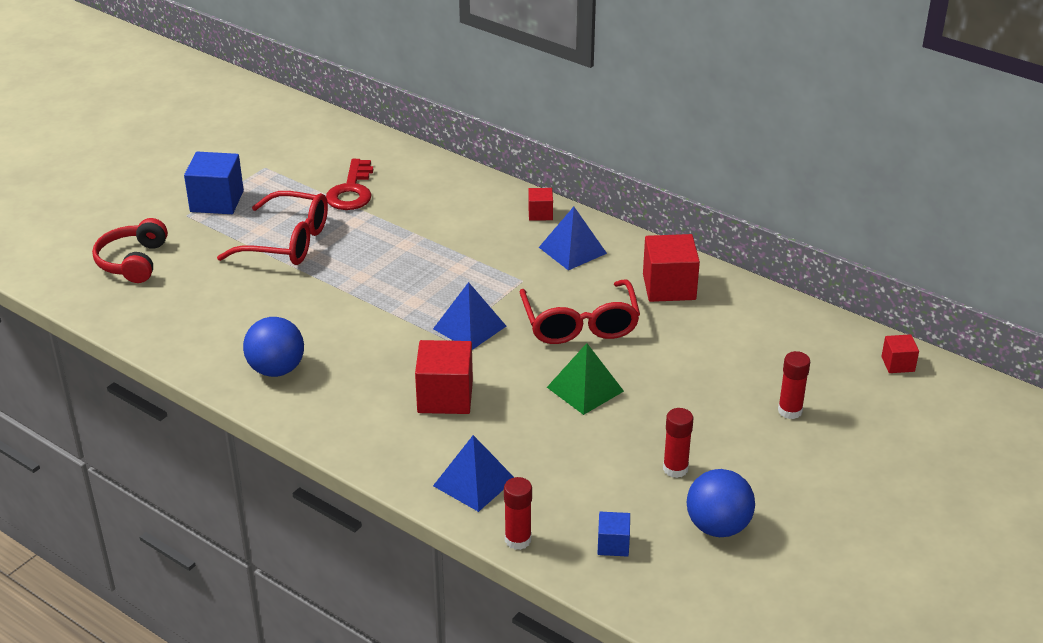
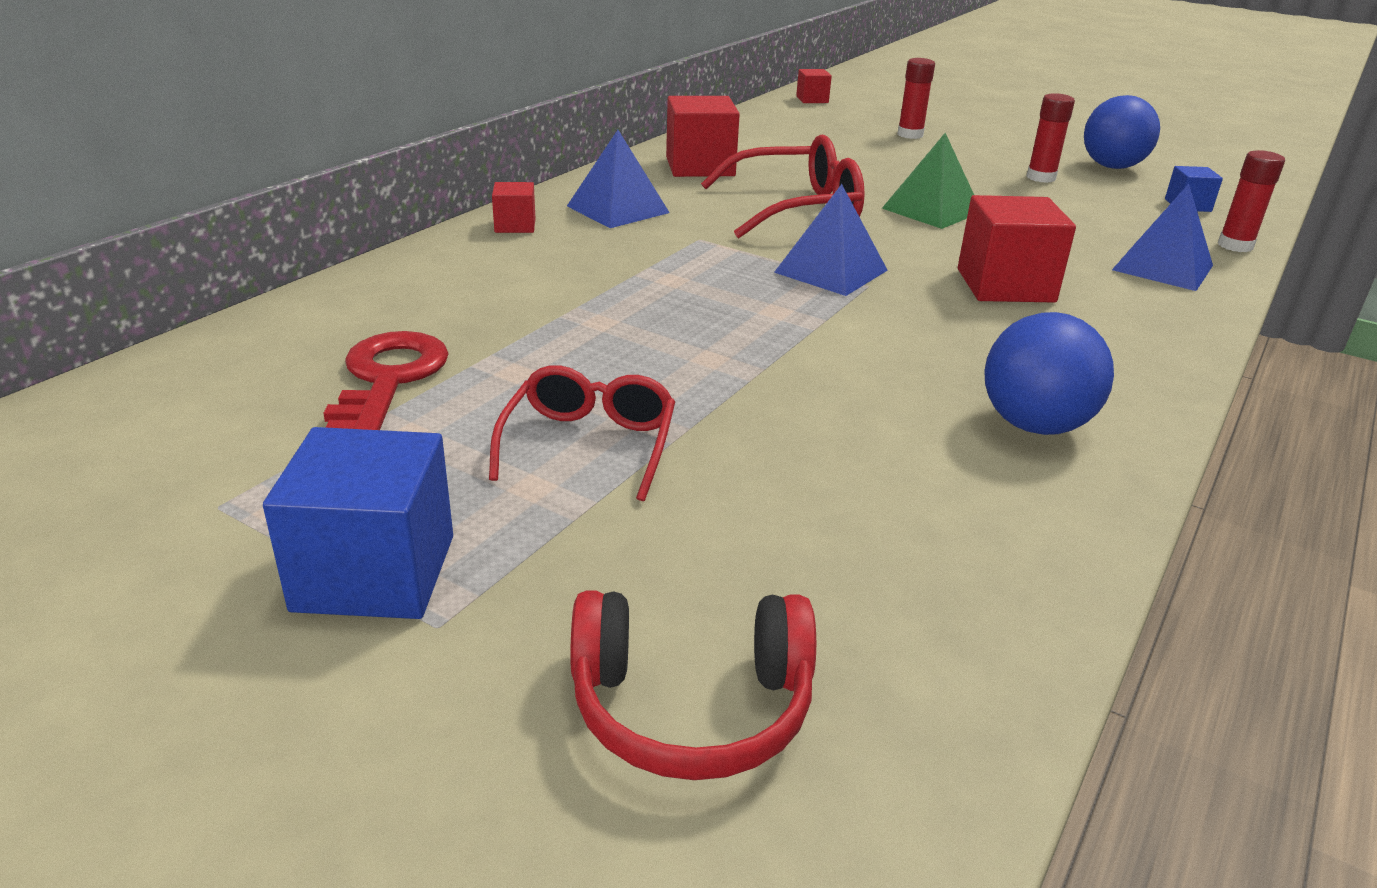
camera: 95 degrees left, 5 degrees down
red glasses [217,191,328,265] -> red glasses [489,365,675,501], size x0.66
red key [326,159,373,210] -> red key turned 90 degrees counterclockwise [323,331,449,430]

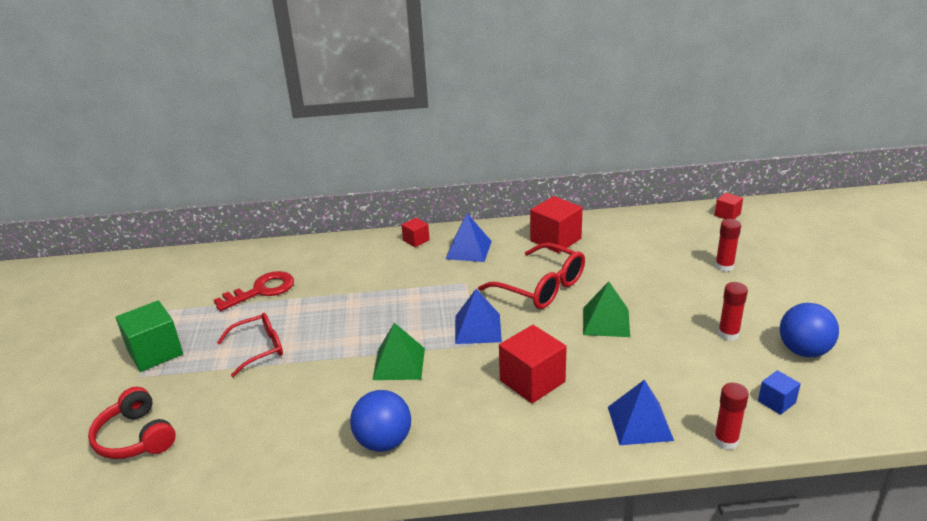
camera: 55 degrees right, 0 degrees up
blue cube [263,427,453,619] -> green cube [116,300,183,372]
none -> green pyramid [373,323,425,380]

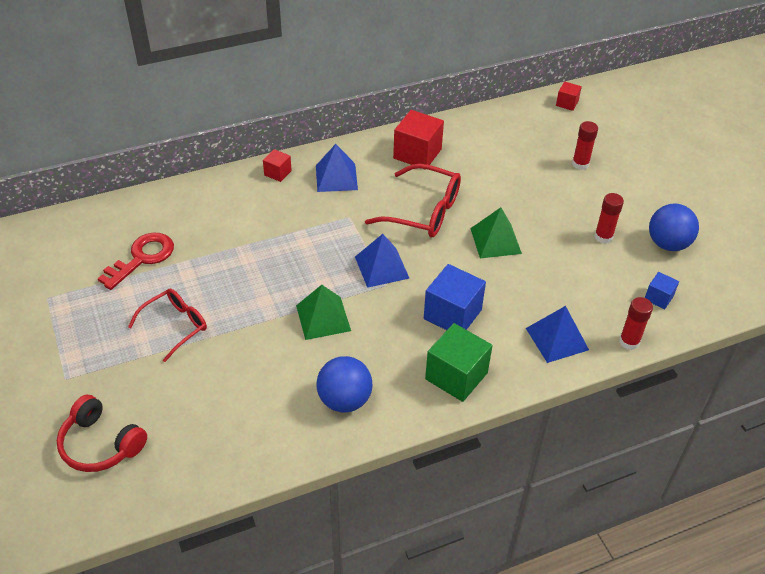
camera: 20 degrees left, 15 degrees up
green cube [116,300,183,372] -> green cube moved to [425,323,492,402]
red cube [499,325,567,403] -> blue cube [424,264,486,330]

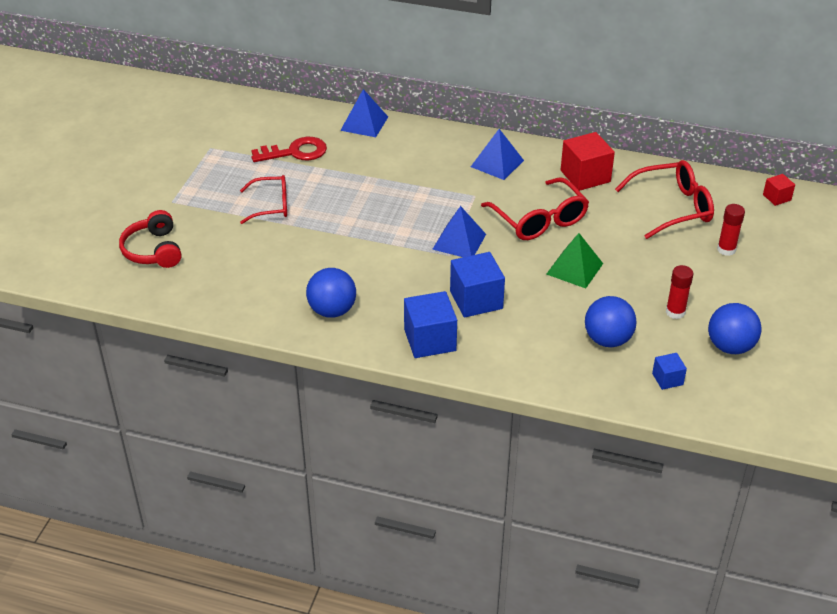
camera: 40 degrees right, 5 degrees down
red cube [263,149,292,182] -> none
green pyramid [296,285,351,340] -> none
green cube [425,323,492,402] -> blue cube [404,291,457,358]
blue pyramid [526,306,589,363] -> blue pyramid moved to [340,89,388,137]
red glue stick [619,297,653,350] -> none
none -> blue ball [585,296,637,347]
none -> red glasses [615,160,714,239]

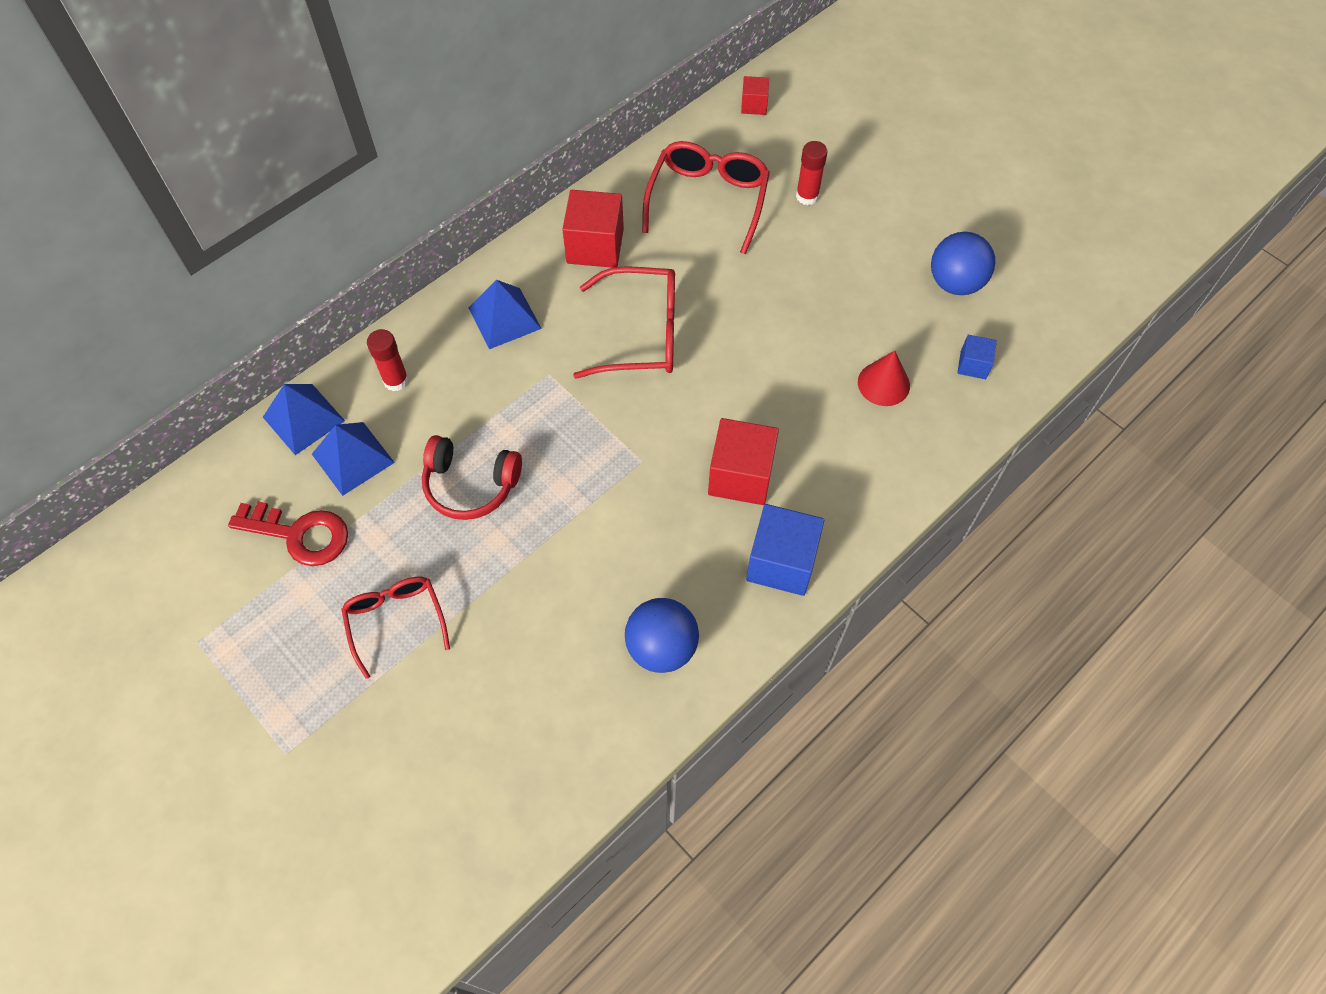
camera: 60 degrees left, 20 degrees up
red headphones [119,210,181,268] -> red headphones moved to [422,435,522,520]
red glasses [240,175,287,224] -> red glasses turned 45 degrees counterclockwise [341,577,450,679]
red key [251,137,327,162] -> red key turned 90 degrees clockwise [228,501,348,566]
blue pyramid [432,206,486,257] -> blue pyramid moved to [312,422,395,496]
blue cube [450,252,505,318] -> red cube [708,418,779,505]
green pyramid [546,233,603,288] -> none
blue ball [585,296,637,347] -> red cone [858,351,910,406]
red glue stick [666,265,694,319] -> red glue stick moved to [367,329,409,391]

